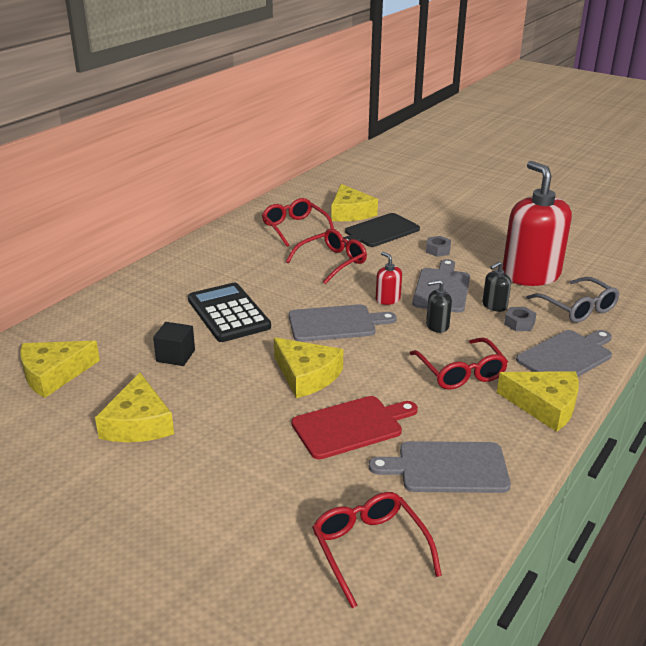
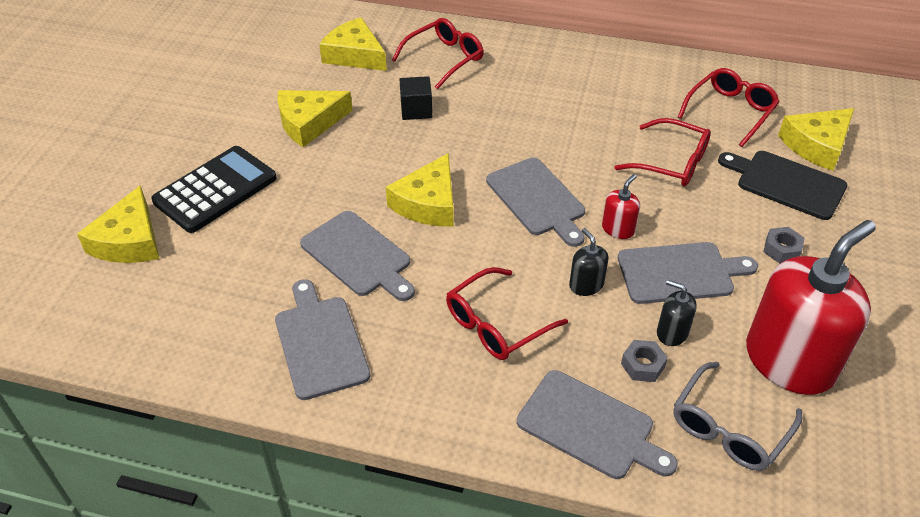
camera: 70 degrees right, 15 degrees up
black calculator [188,283,271,342] -> black calculator moved to [151,146,277,233]
red cutting board [292,396,418,459] -> grey cutting board [300,211,415,301]
red glasses [312,492,442,608] -> red glasses moved to [392,18,484,90]
yellow cheese [497,371,579,432] -> yellow cheese moved to [77,185,160,263]

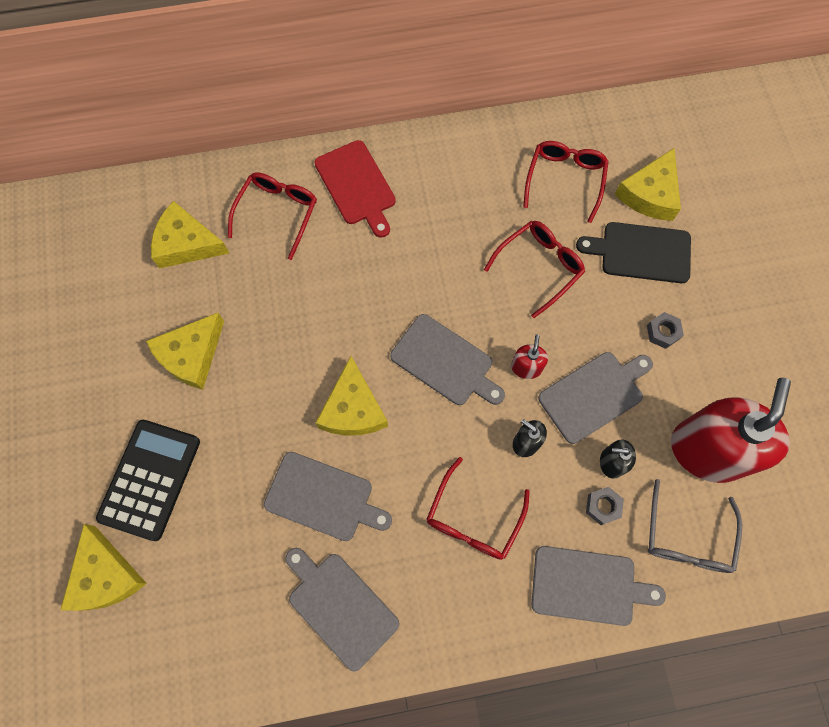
camera: 25 degrees left, 25 degrees up
black cube [399,76,432,120] -> none
red glasses [614,118,711,186] -> red glasses turned 45 degrees counterclockwise [484,221,585,318]
none -> red cutting board [315,140,396,238]

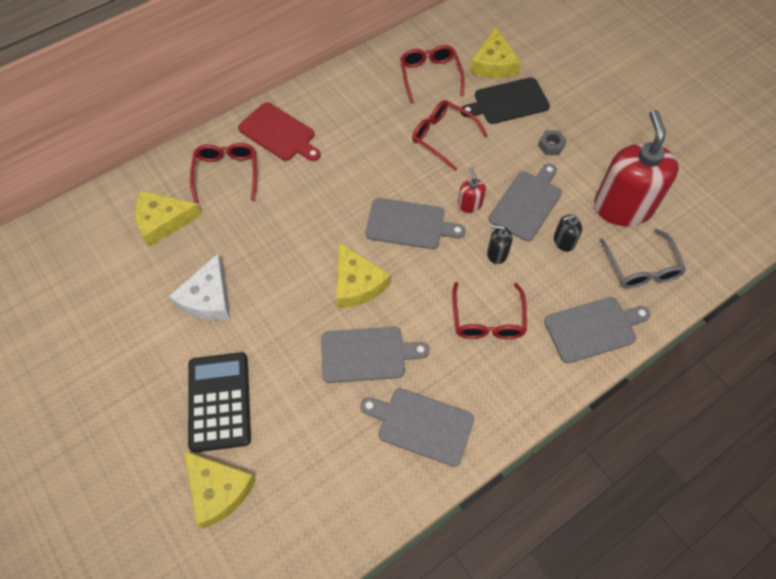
camera: 25 degrees left, 10 degrees down
yellow cheese [146,313,224,390] -> white cheese [169,254,230,320]
red glasses [484,221,585,318] -> red glasses turned 75 degrees counterclockwise [412,100,488,171]
grey nut [586,487,624,525] -> none

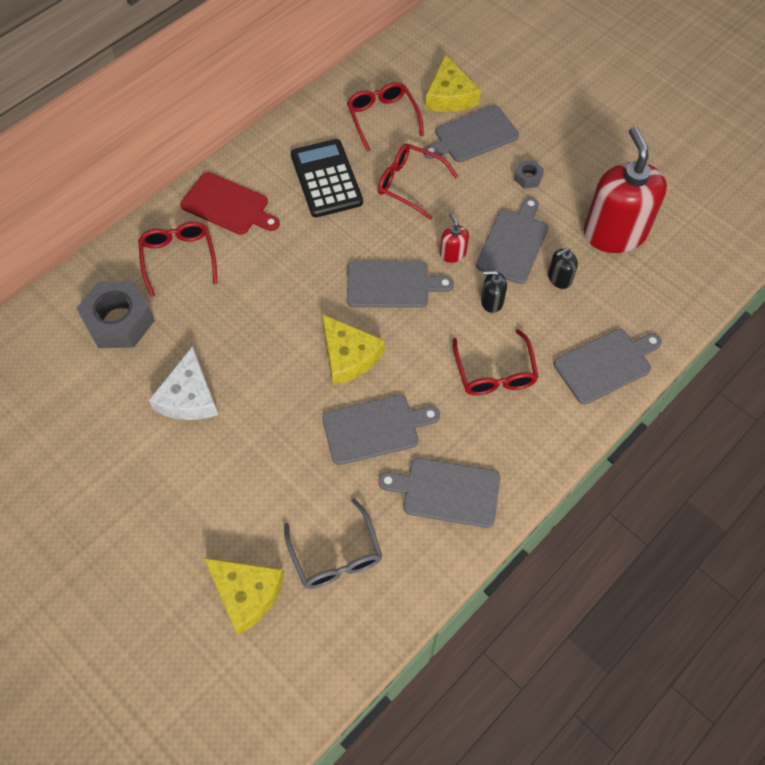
camera: 10 degrees left, 0 degrees up
yellow cheese [135,190,202,247] -> grey nut [77,281,155,348]
black calculator [188,352,251,453] -> black calculator moved to [291,139,363,218]
black cutting board [460,77,550,124] -> grey cutting board [423,105,519,163]
grey glasses [600,229,686,288] -> grey glasses moved to [284,498,382,589]

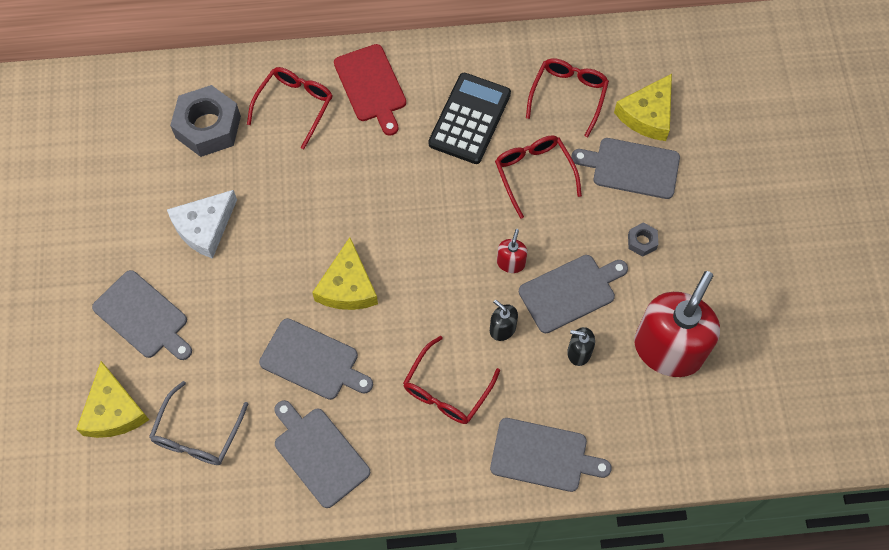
camera: 40 degrees right, 5 degrees up
grey cutting board [347,260,454,308] -> grey cutting board moved to [92,270,192,360]

